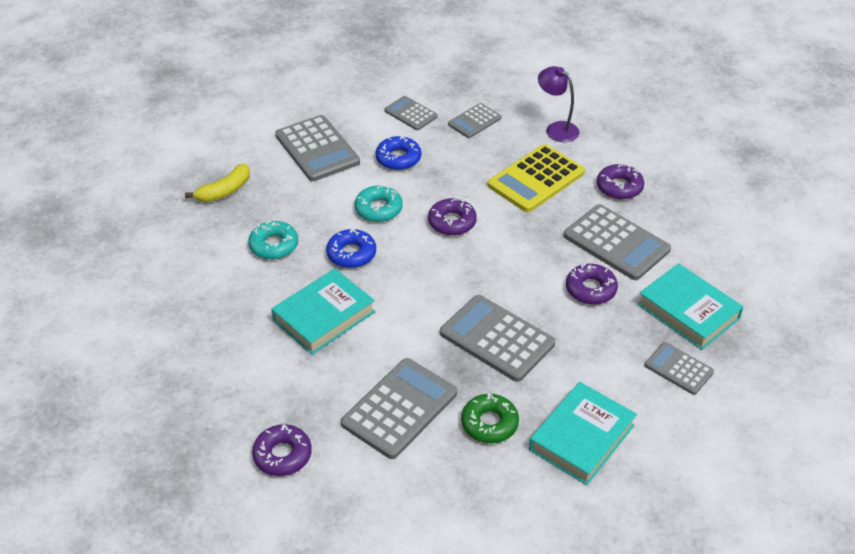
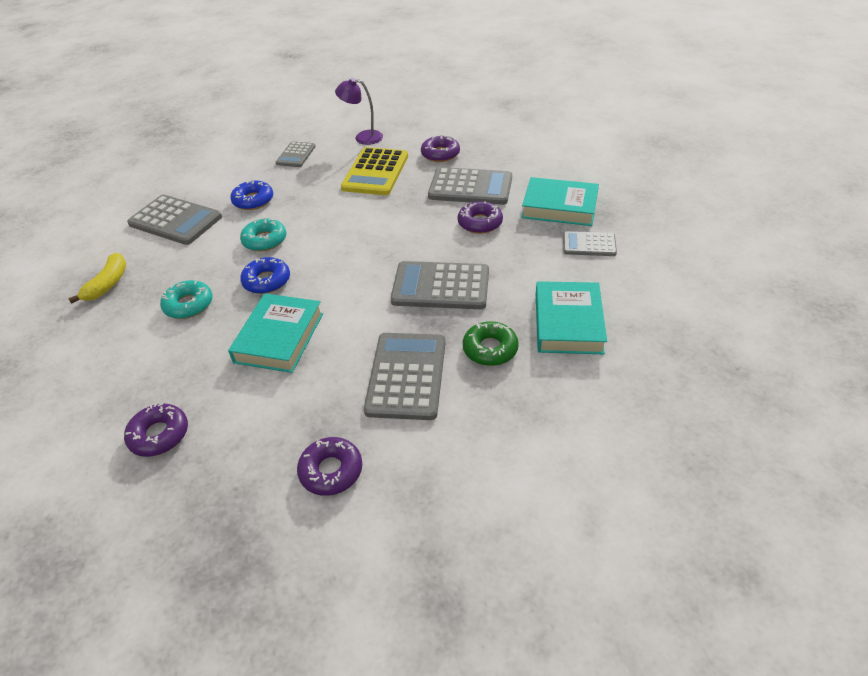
camera: 30 degrees left, 0 degrees up
grey calculator [384,96,438,130] -> none
purple donut [428,198,477,236] -> purple donut moved to [124,403,188,457]

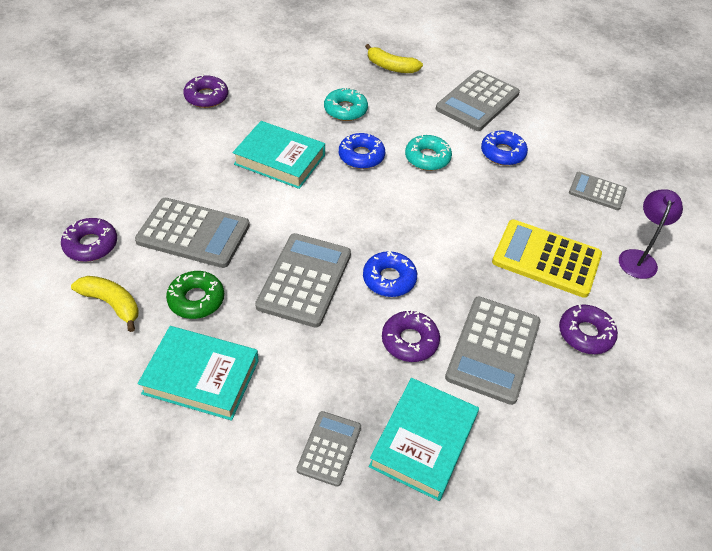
camera: 95 degrees right, 5 degrees up
purple donut [297,437,362,496] -> purple donut moved to [61,218,117,262]
none -> yellow banana [71,276,139,332]
none -> blue donut [363,251,417,297]

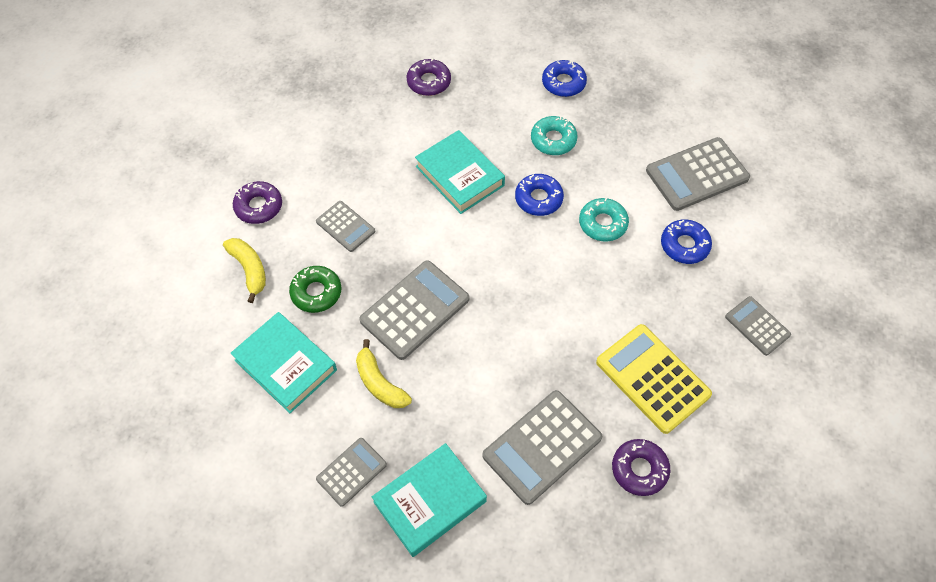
camera: 30 degrees right, 10 degrees up
grey calculator [135,198,250,268] -> grey calculator [316,201,375,252], size x0.58
blue donut [363,251,417,297] -> blue donut moved to [542,60,587,97]
yellow banana [365,44,423,73] -> yellow banana moved to [356,339,412,408]
purple donut [382,310,440,362] -> none
purple lamp [619,189,683,279] -> none

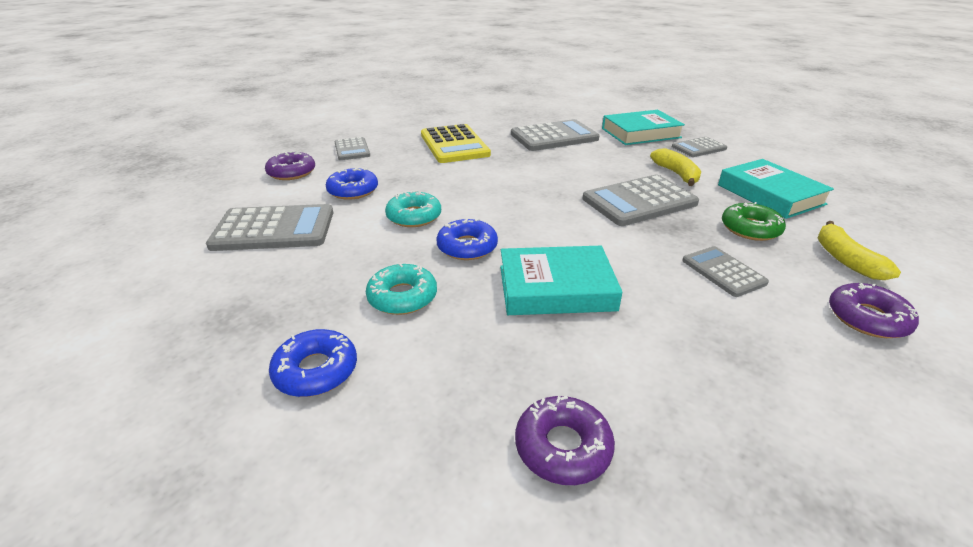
camera: 160 degrees left, 25 degrees down
turquoise book [415,130,505,214] -> turquoise book turned 75 degrees counterclockwise [500,246,623,315]
purple donut [612,439,670,496] -> purple donut moved to [265,151,315,180]

